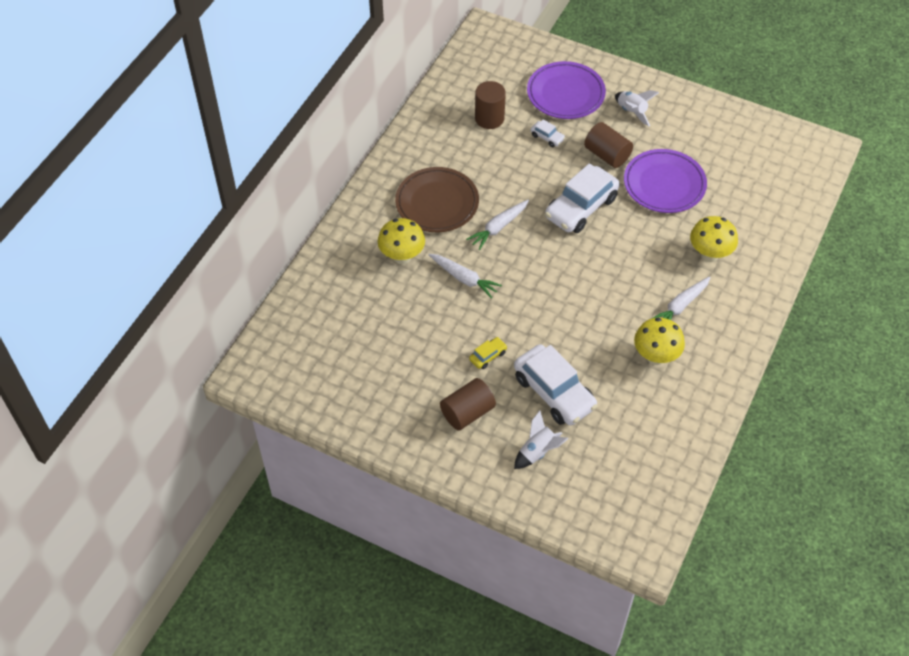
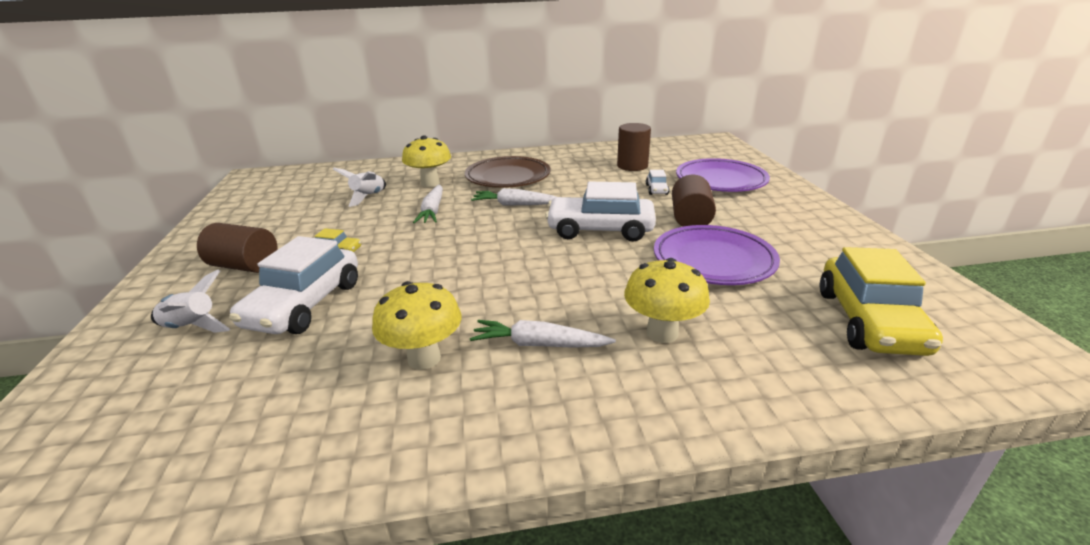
camera: 55 degrees right, 25 degrees down
white rocket [615,90,659,126] -> white rocket moved to [333,168,386,207]
none -> yellow car [820,247,943,356]

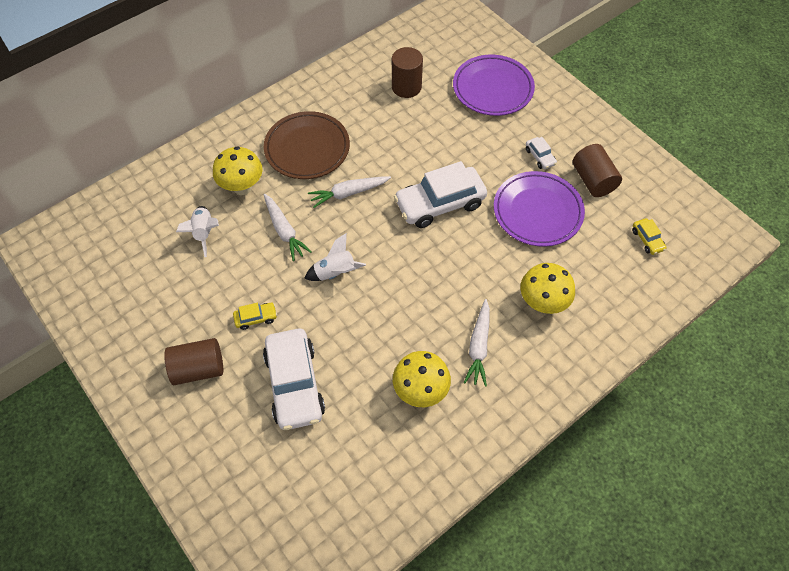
camera: 30 degrees left, 30 degrees up
white rocket [151,269,230,333] -> white rocket moved to [304,233,366,281]
white carrot [470,320,616,348] -> white carrot turned 60 degrees counterclockwise [464,299,490,387]
white car [646,170,669,195] -> white car moved to [526,137,557,169]
brown cylinder [672,175,716,227] -> brown cylinder moved to [573,144,622,197]
yellow car [820,247,943,356] -> yellow car [632,218,667,255], size x0.44

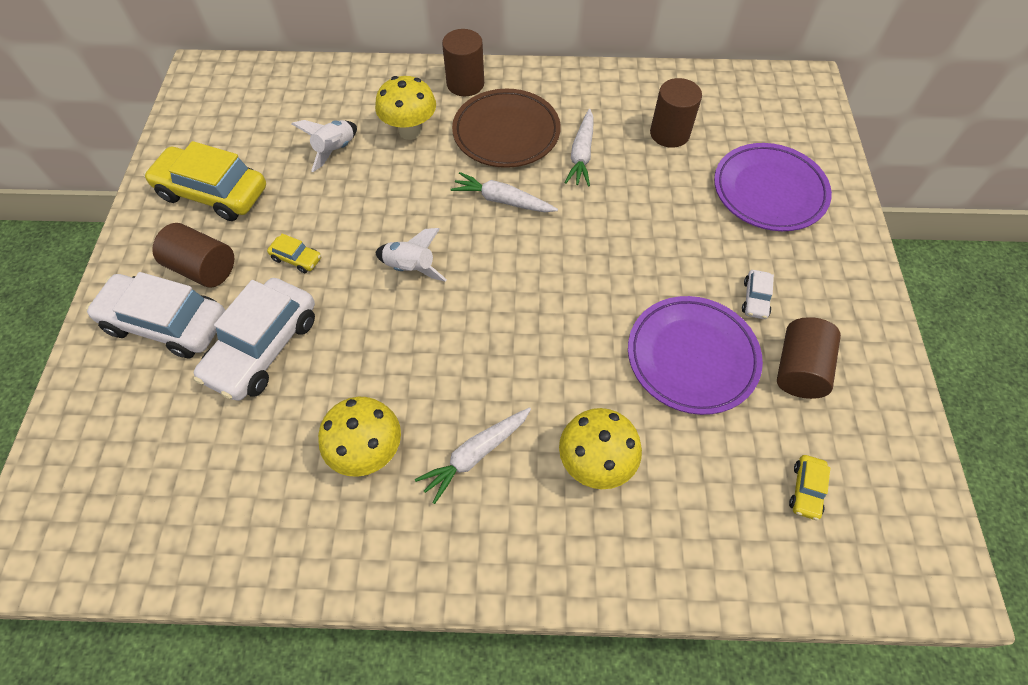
camera: 40 degrees right, 0 degrees up
white carrot [263,194,312,261] -> white carrot moved to [565,109,594,187]
white car [394,161,487,228] -> white car moved to [86,272,225,359]
none -> yellow car [144,141,266,221]
none -> brown cylinder [442,29,484,96]

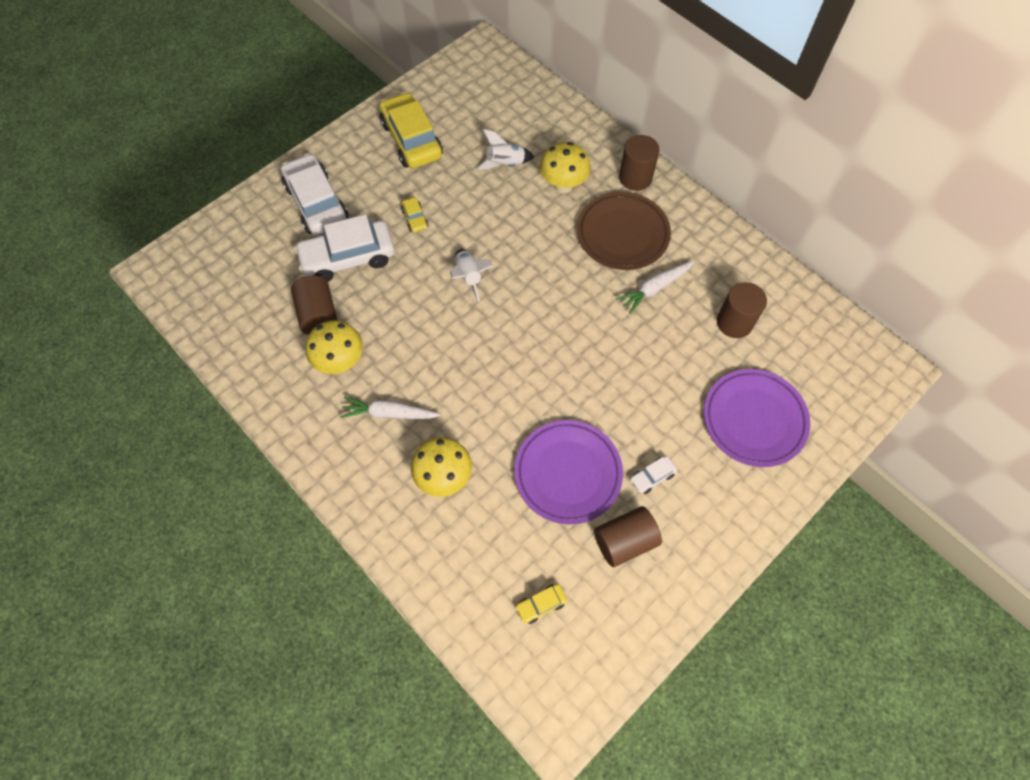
camera: 45 degrees right, 5 degrees up
brown cylinder [152,223,234,287] -> brown cylinder moved to [291,276,338,335]
white carrot [450,172,558,212] -> none

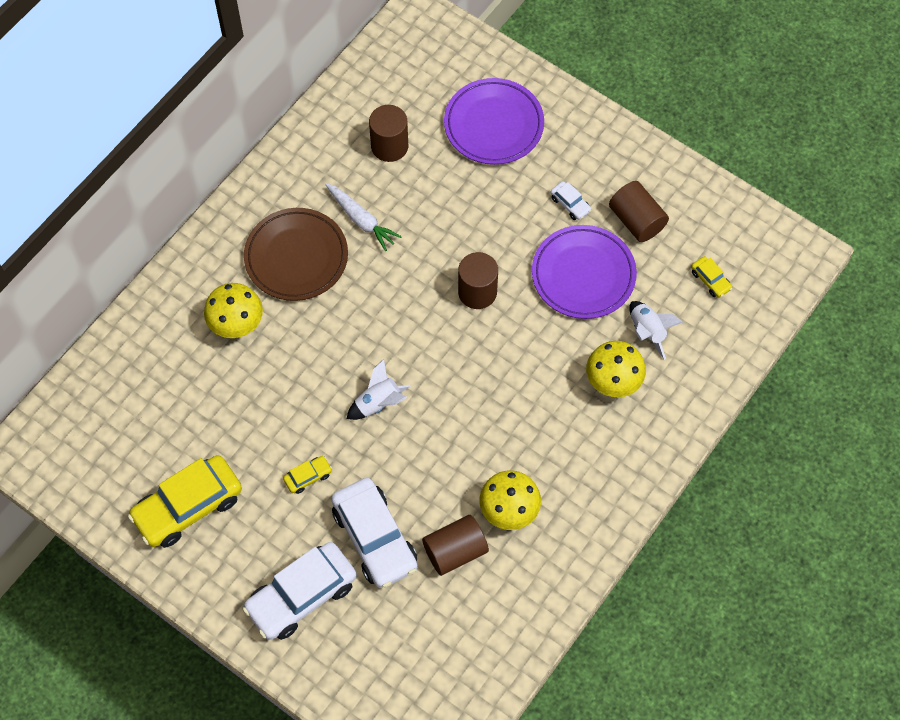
camera: 100 degrees left, 0 degrees up
white carrot [340,397,441,419] -> none
white rocket [477,129,534,170] -> white rocket moved to [629,301,683,360]
brown cylinder [619,135,660,191] -> brown cylinder moved to [458,252,498,309]

